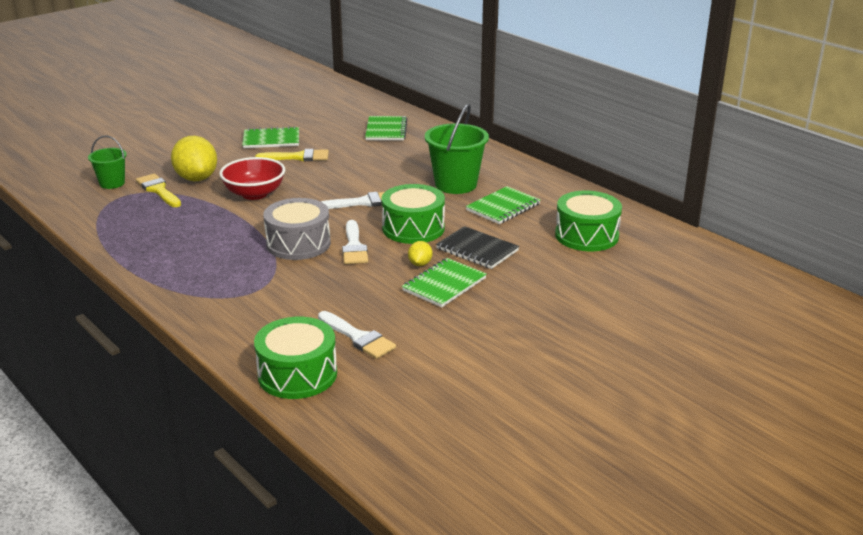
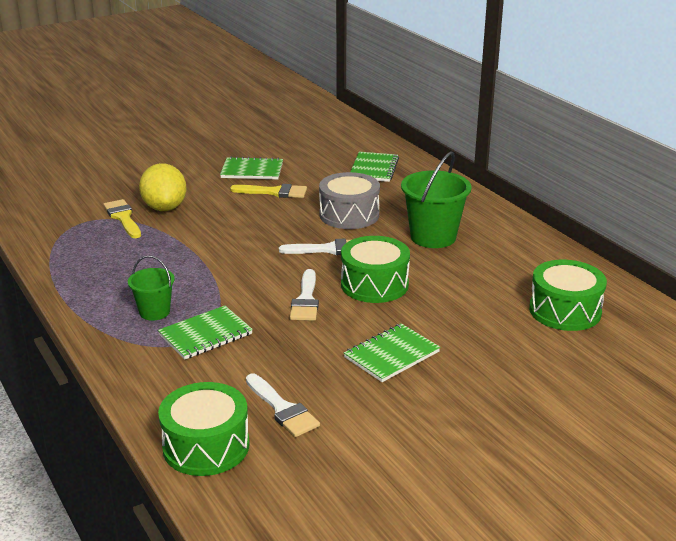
camera: 10 degrees right, 0 degrees up
green bucket [88,136,127,189] -> green bucket moved to [128,255,175,321]
red bowl [219,157,285,200] -> none
grey drum [263,198,331,260] -> grey drum moved to [319,172,380,229]
yellow lemon [408,241,432,266] -> none
black notebook [436,226,519,269] -> none
green notebook [466,186,540,224] -> green notebook moved to [158,306,253,360]

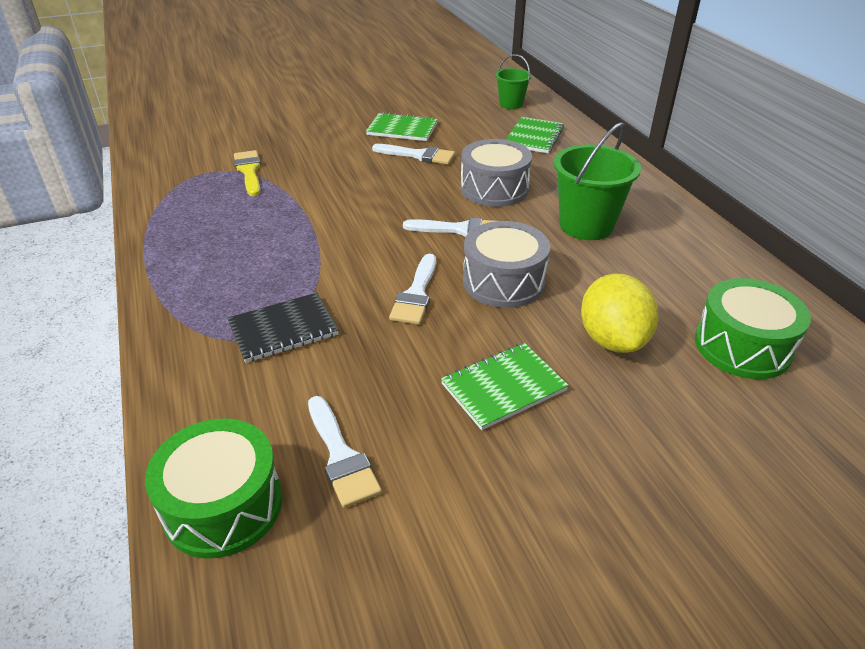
camera: 10 degrees right, 10 degrees up
green bucket [128,255,175,321] -> green bucket moved to [495,54,532,109]
yellow lemon [139,163,187,211] -> yellow lemon moved to [581,274,658,353]
green notebook [158,306,253,360] -> black notebook [227,293,339,363]
yellow brush [230,184,307,198] -> white brush [372,144,455,165]
green drum [341,236,410,303] -> grey drum [463,221,550,308]

